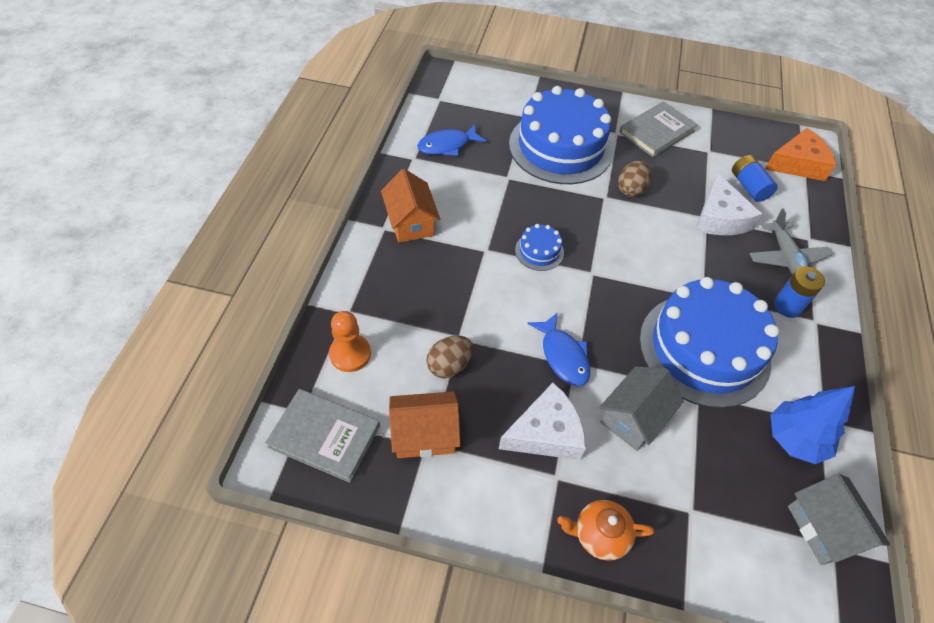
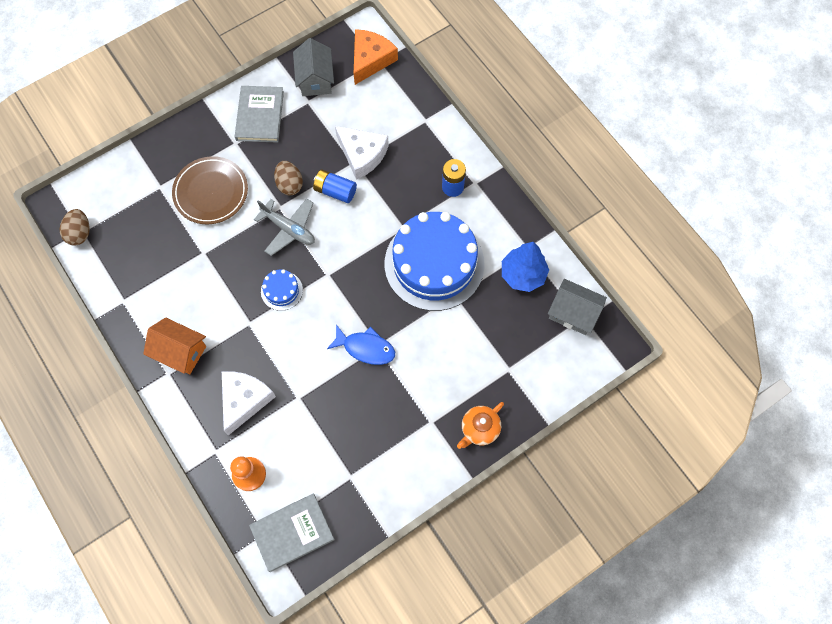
camera: 45 degrees left, 15 degrees up
orange house [389,391,461,458] -> none
blue fish [417,124,486,156] -> none
brown egg [426,335,473,378] -> brown egg moved to [60,209,90,246]
white cheese [499,383,586,460] -> white cheese moved to [222,371,276,436]
blue cake [509,86,613,184] -> brown plate [172,156,248,224]
grey house [599,366,684,451] -> grey house moved to [293,38,334,96]
blue battery [732,155,778,202] -> blue battery moved to [313,170,357,203]
grey plane [749,208,833,275] -> grey plane moved to [254,198,315,256]

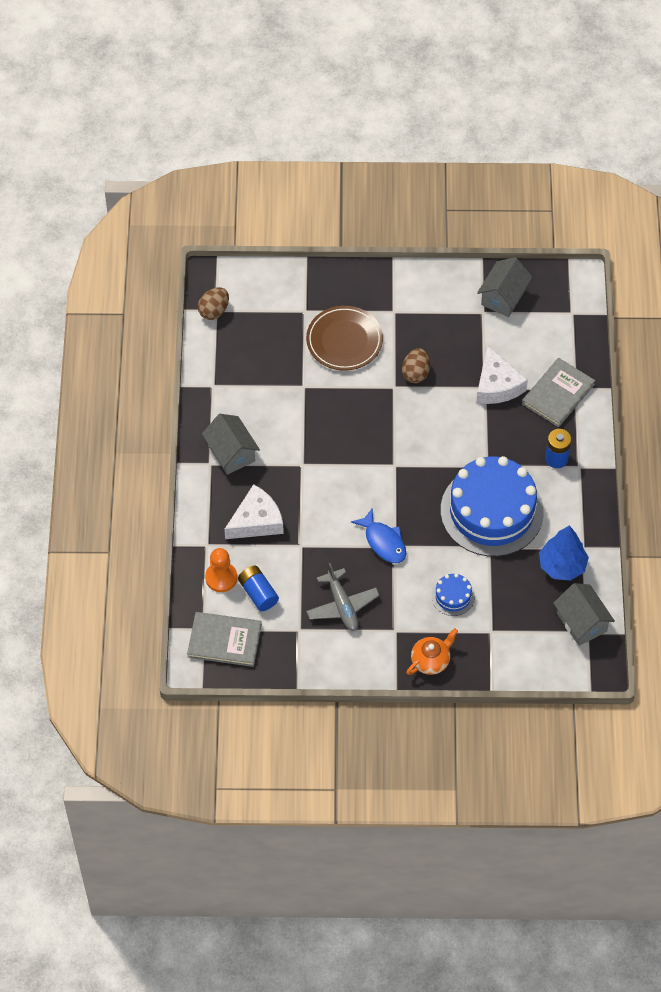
camera: 35 degrees right, 10 degrees down
orange house [143,317,206,374] -> grey house [202,414,260,475]
grey book [235,86,284,143] -> grey book moved to [522,358,595,427]
grey plane [254,198,315,256] -> grey plane moved to [306,563,380,631]
blue cake [261,269,303,311] -> blue cake moved to [431,573,475,616]
blue battery [313,170,357,203] -> blue battery moved to [238,566,279,611]
orange cheese [354,29,398,85] -> none
orange teapot [457,402,504,449] -> orange teapot turned 150 degrees clockwise [406,628,458,675]

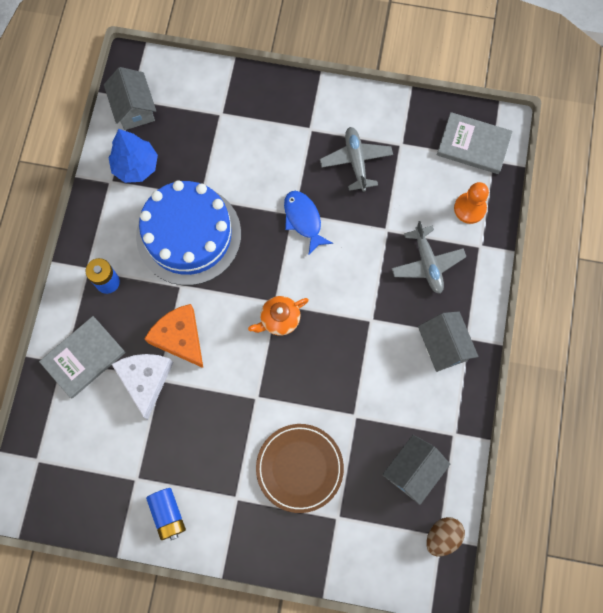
camera: 170 degrees left, 15 degrees up
white cheese [224,484,284,539] -> grey plane [392,221,466,294]
blue battery [238,566,279,611] -> blue battery moved to [146,488,186,540]
brown egg [402,348,430,383] -> none
orange teapot [406,628,458,675] -> orange teapot moved to [248,296,309,336]
blue cake [431,573,475,616] -> none
grey house [477,257,532,317] -> grey house moved to [382,435,450,505]
none -> orange cheese [144,304,203,368]

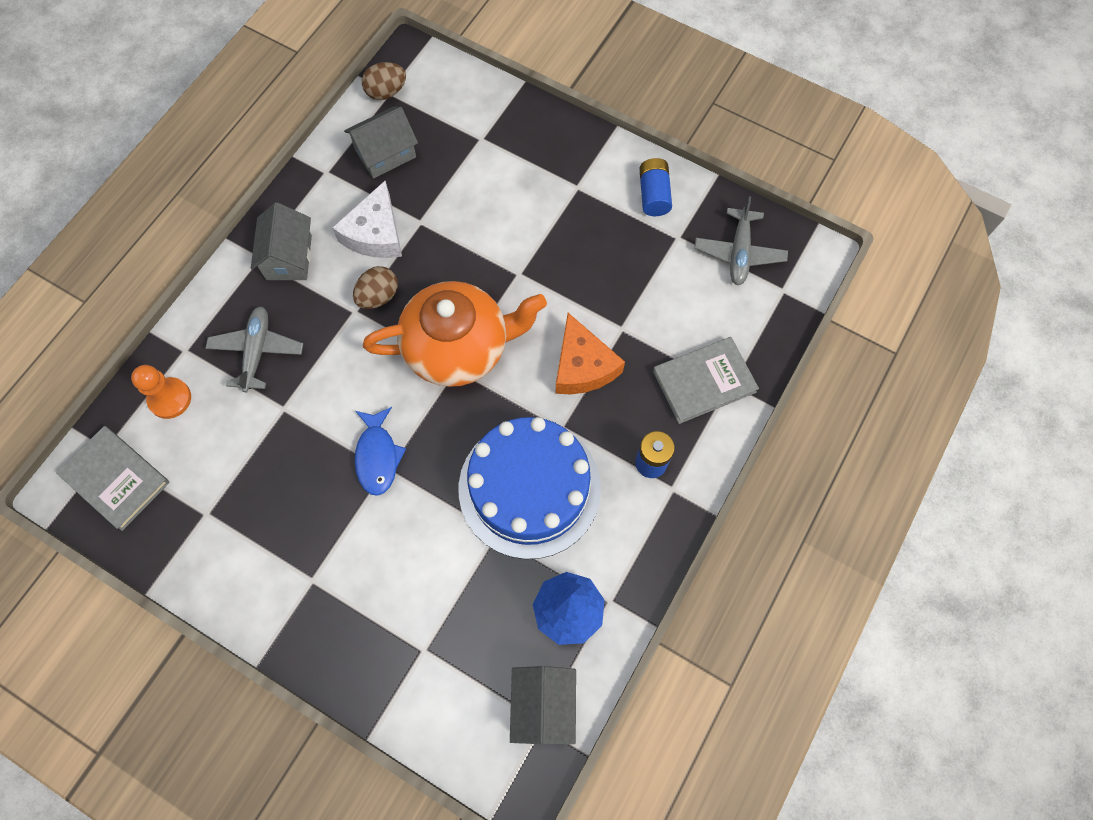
camera: 160 degrees left, 5 degrees down
white cheese [112,354,173,420] -> white cheese moved to [332,181,402,258]
orange teapot [248,296,309,336] -> orange teapot [363,281,547,387], size x2.13
brown plate [256,424,344,513] -> none
grey plane [320,127,393,192] -> grey plane moved to [695,196,788,285]
none -> brown egg [353,266,398,309]

